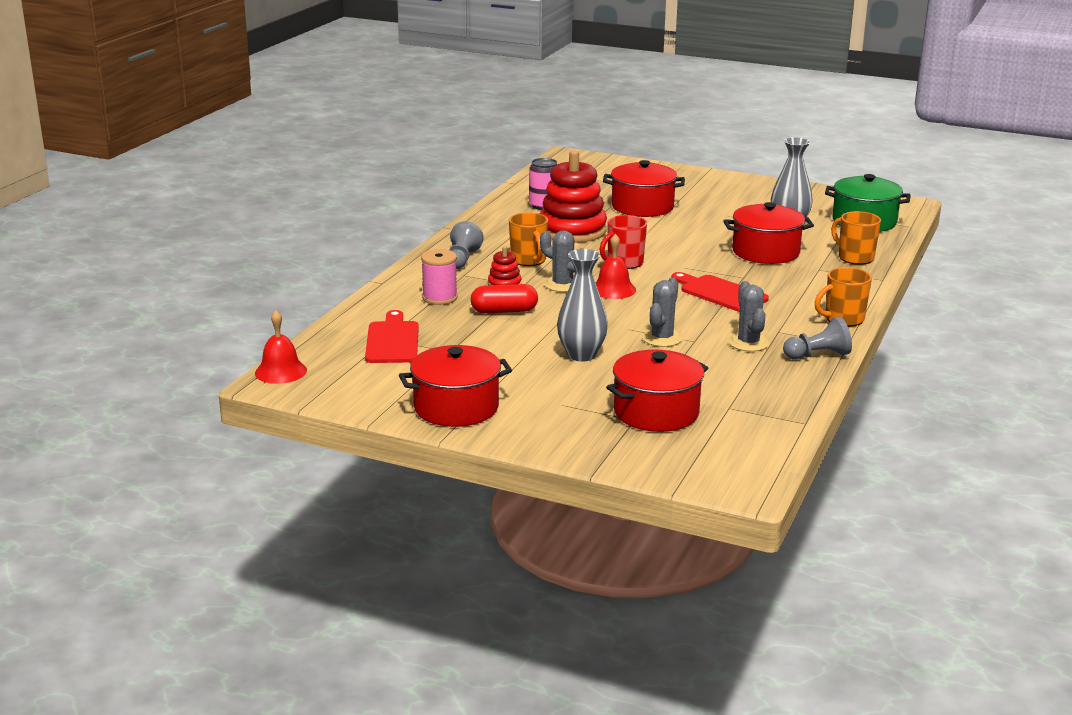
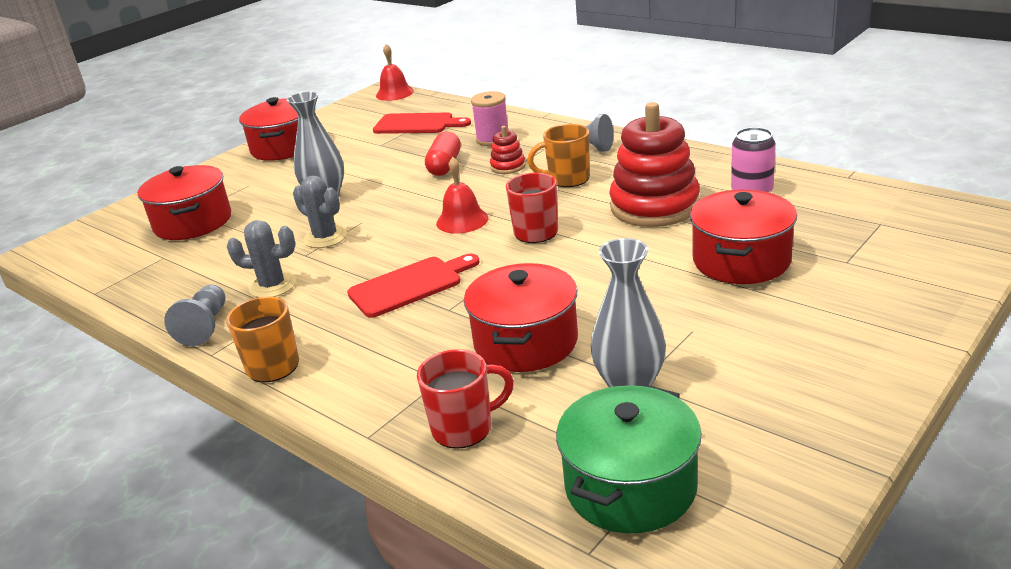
camera: 110 degrees right, 5 degrees up
grey cactus [540,230,583,292] -> none
orange mug [831,211,881,265] -> red mug [417,349,514,449]

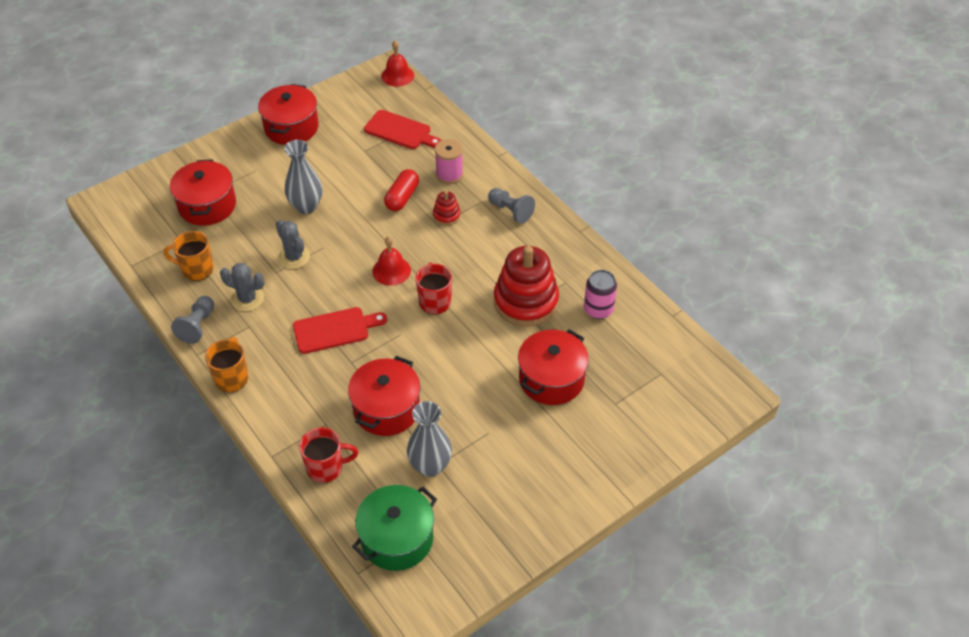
camera: 10 degrees right, 20 degrees up
orange mug [527,124,590,187] -> orange mug moved to [164,231,214,281]

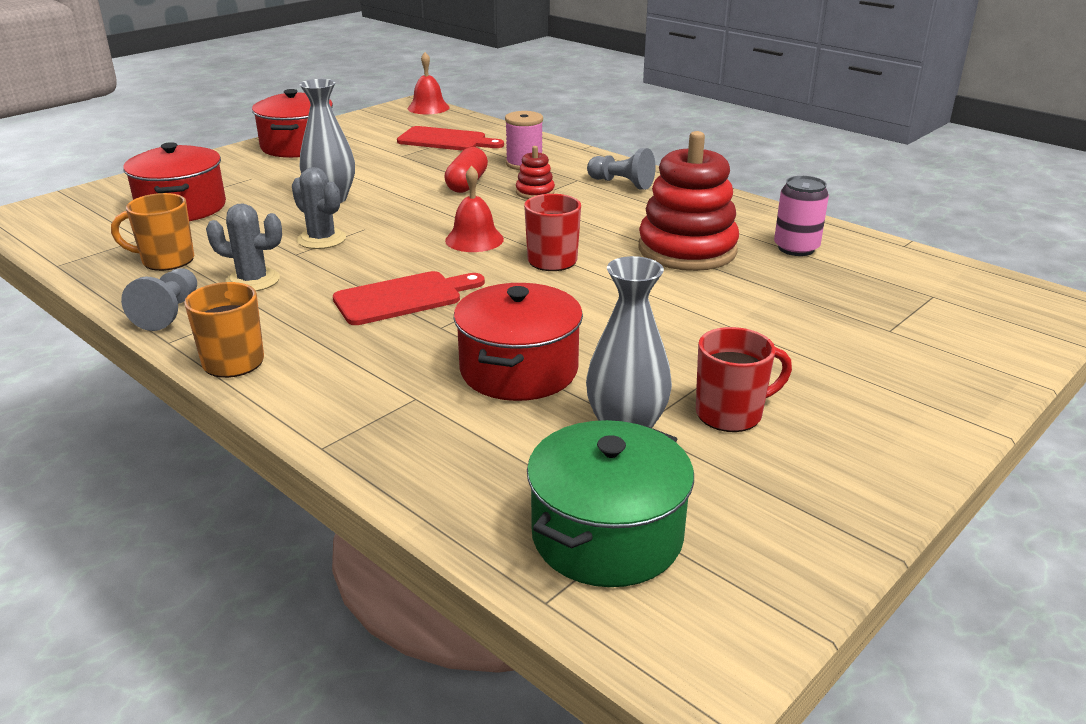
camera: 10 degrees left, 20 degrees down
red mug [299,427,358,483] -> red mug moved to [696,327,792,432]
red pot [518,329,589,405] -> none

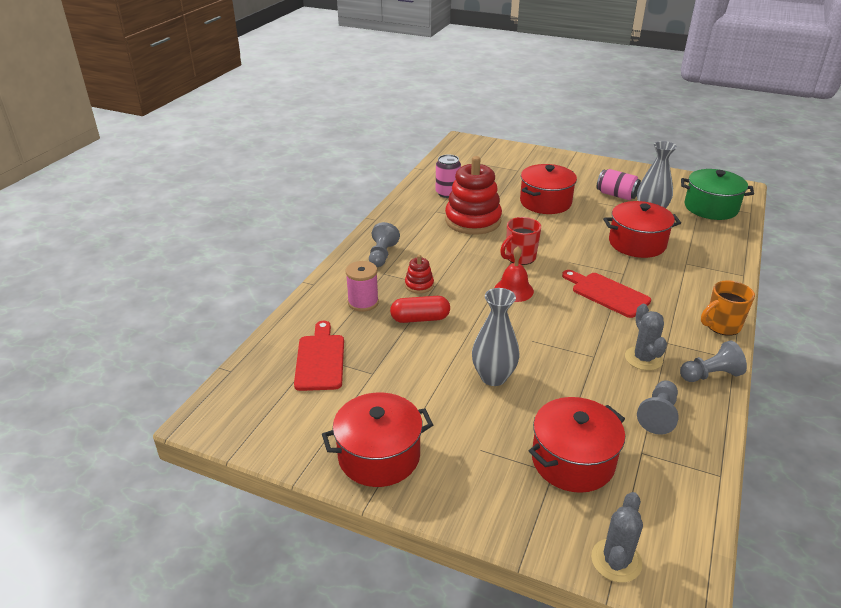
camera: 110 degrees left, 5 degrees up
orange mug [111,193,194,271] -> grey pawn [637,380,679,435]
grey cactus [292,167,346,249] -> grey cactus moved to [591,492,643,583]
red bell [408,52,450,114] -> none
red mug [696,327,792,432] -> pink can [597,169,641,200]
none -> red pot [520,164,577,214]

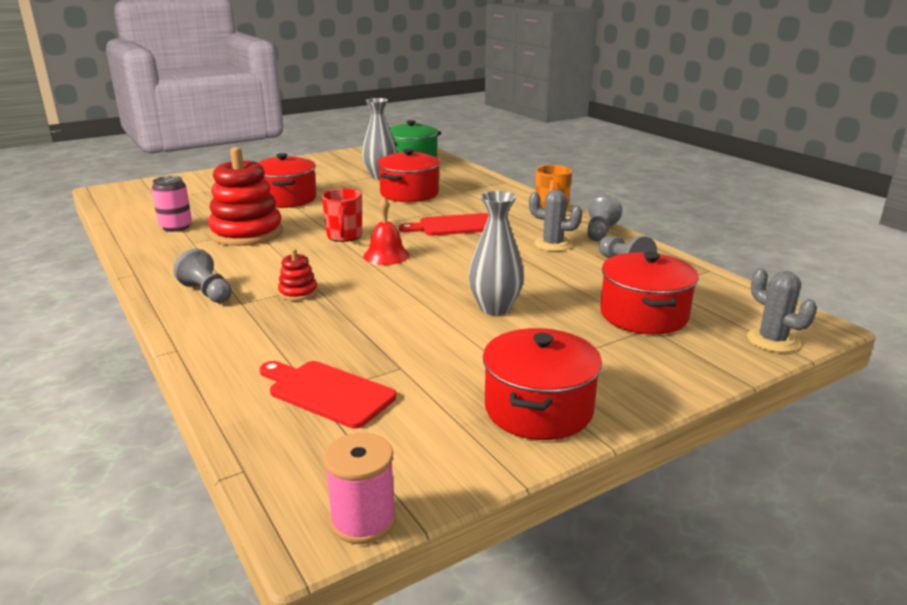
camera: 55 degrees left, 10 degrees down
pink spool [346,261,379,312] -> pink spool moved to [324,433,396,544]
red capsule [390,296,450,323] -> none
pink can [597,169,641,200] -> none

